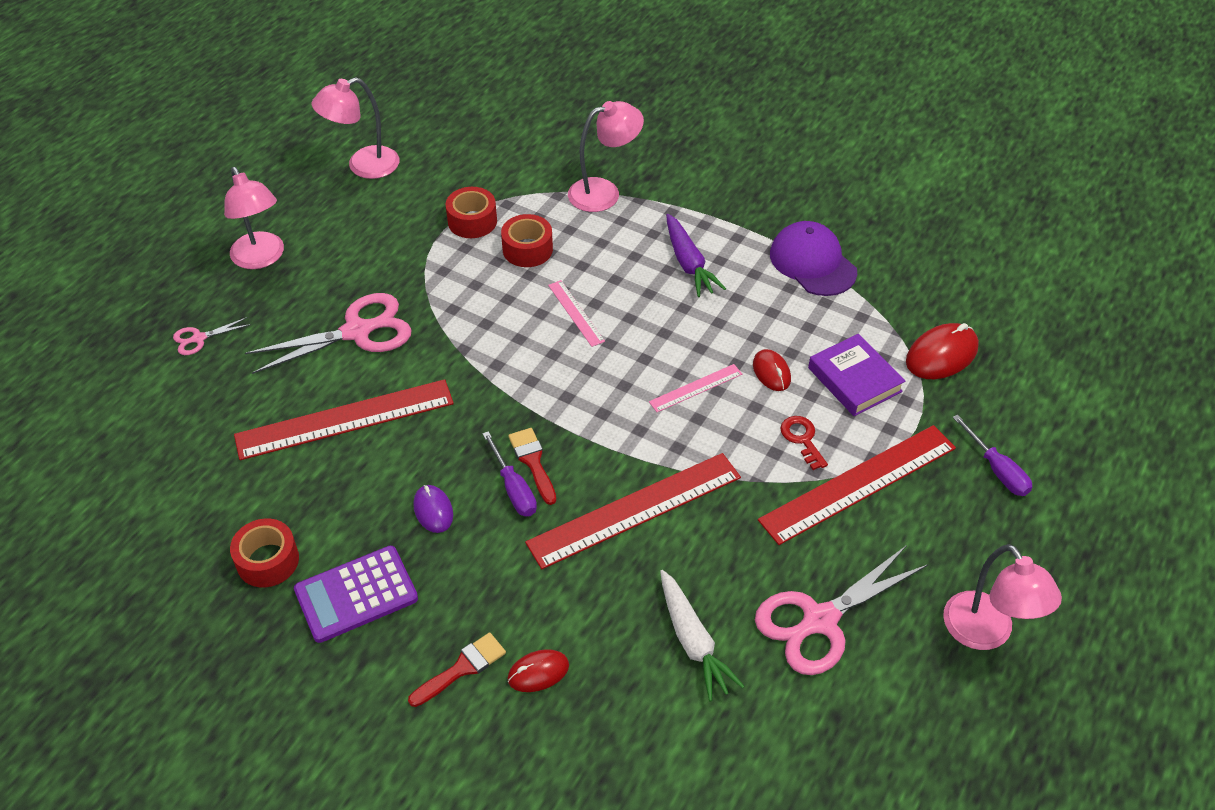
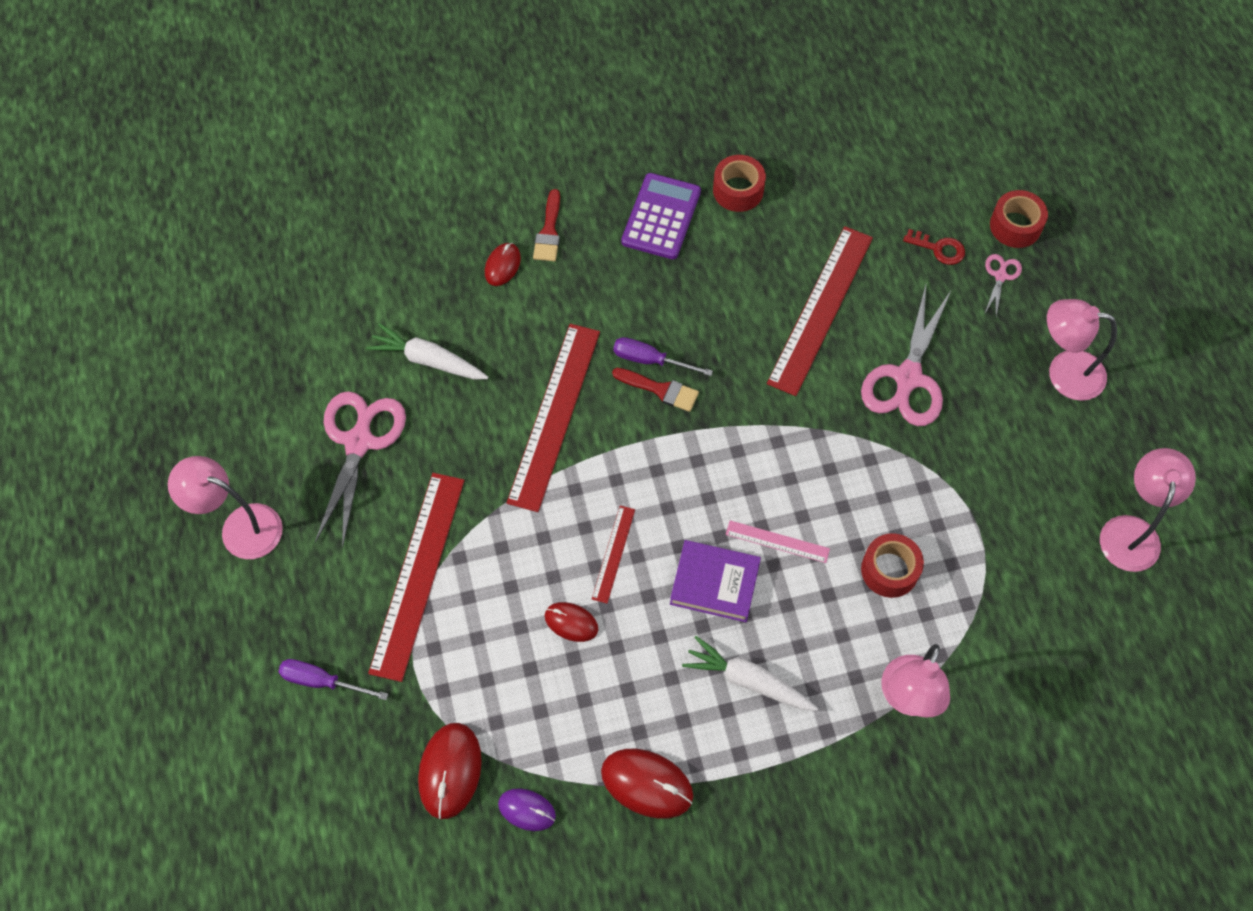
camera: 135 degrees right, 15 degrees up
purple mouse [413,485,453,533] -> purple mouse moved to [498,788,556,831]
red tape [446,187,497,238] -> red tape moved to [990,190,1048,248]
pink ruler [649,364,742,412] -> red ruler [592,505,635,603]
purple carrot [666,214,726,297] -> white carrot [682,636,818,711]
purple cap [770,221,857,296] -> red mouse [601,749,693,819]
red key [780,416,828,470] -> red key moved to [903,229,965,265]
purple book [808,334,905,416] -> purple book moved to [670,540,761,622]

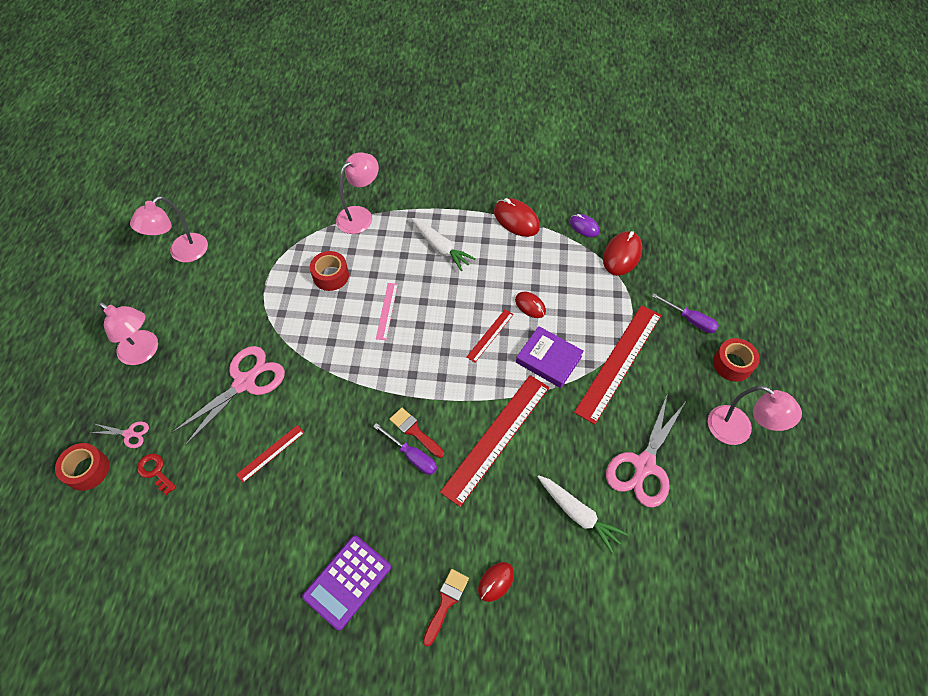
camera: 160 degrees left, 5 degrees down
purple book [670,540,761,622] -> purple book moved to [516,326,584,388]
red tape [713,155,766,212] -> red tape moved to [713,338,760,382]
pink ruler [726,520,830,563] -> pink ruler turned 60 degrees clockwise [376,283,398,340]
red ruler [767,226,873,396] -> red ruler [236,425,305,483], size x0.48
pink scissors [984,254,1022,316] -> pink scissors turned 120 degrees counterclockwise [90,421,149,448]

